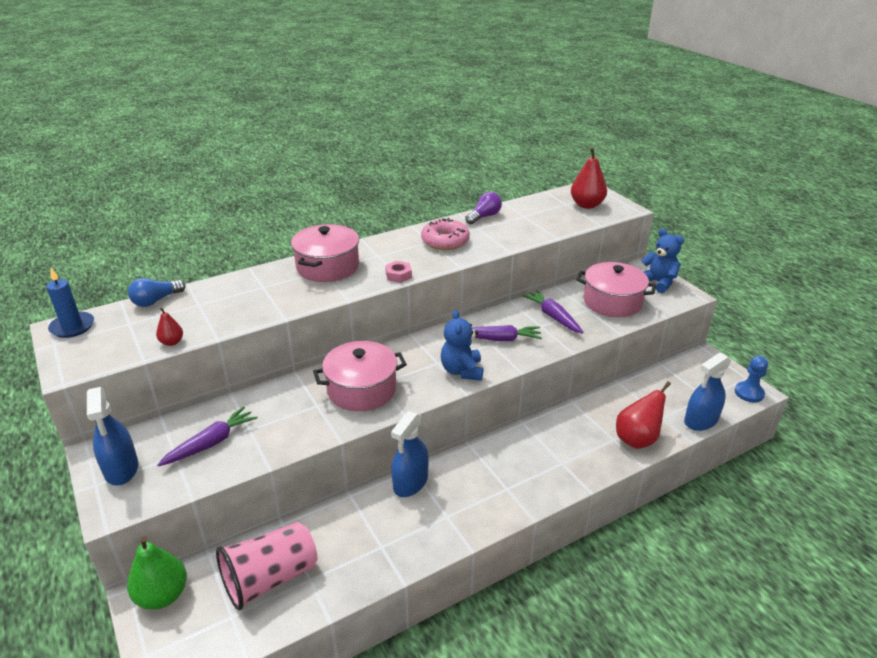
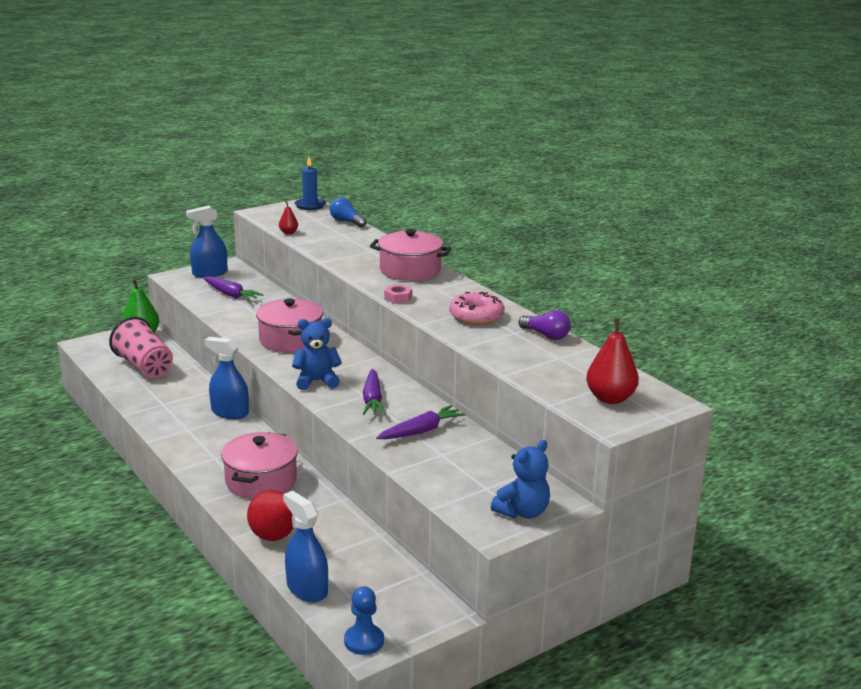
camera: 85 degrees right, 10 degrees down
pink pot [576,262,656,317] -> pink pot moved to [221,432,298,499]

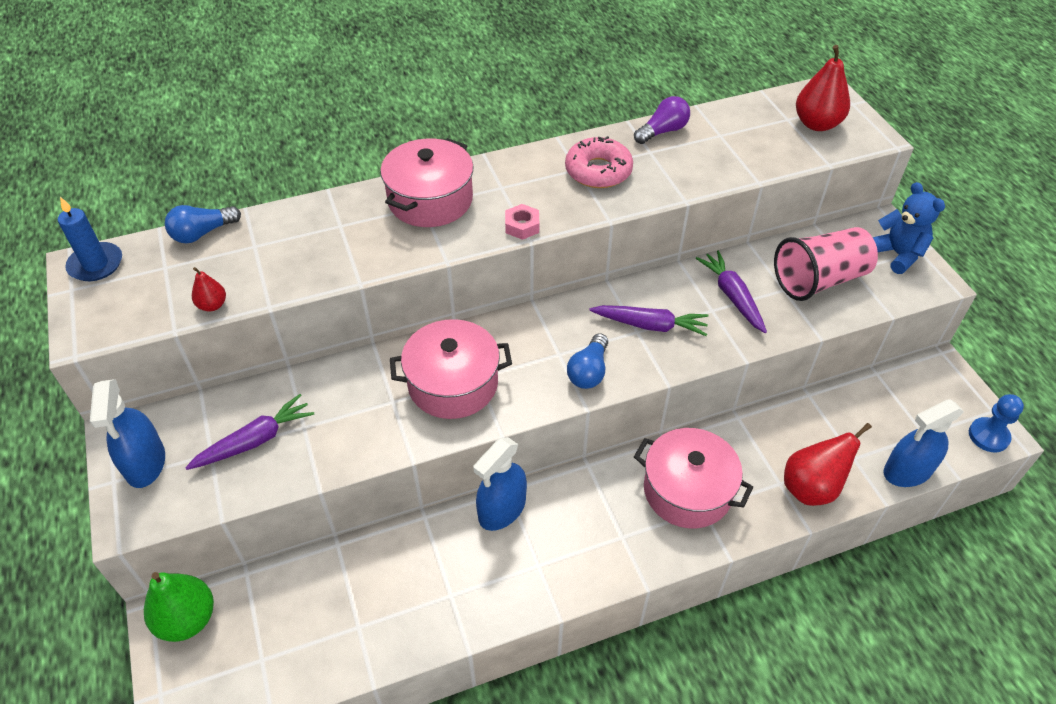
camera: 75 degrees left, 25 degrees up
pink cup [109,317,173,378] -> pink cup moved to [774,227,878,301]
blue teddy bear [292,318,342,390] -> blue light bulb [567,333,608,389]

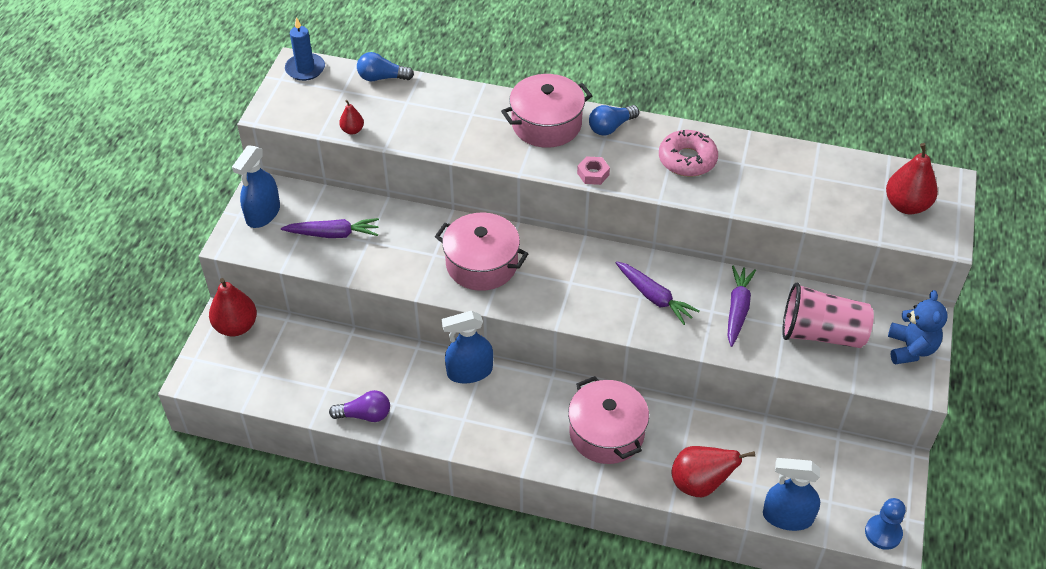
camera: 35 degrees right, 0 degrees up
green pear [144,572,214,642] -> red pear [209,278,257,336]
blue light bulb [567,333,608,389] -> blue light bulb moved to [589,105,639,136]
purple light bulb [634,96,690,144] -> purple light bulb moved to [329,390,390,422]

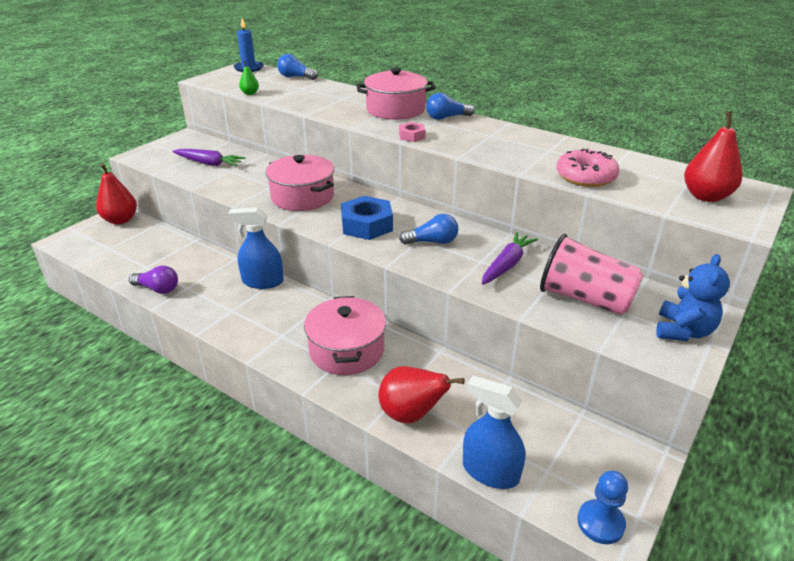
camera: 20 degrees right, 15 degrees down
blue spray bottle [232,145,280,228] -> none
red pear [339,100,364,135] -> green pear [239,61,259,95]
purple carrot [615,261,700,325] -> blue light bulb [399,214,458,245]
pink donut [659,130,718,177] -> pink donut moved to [556,148,619,187]
none -> blue nut [341,196,393,240]

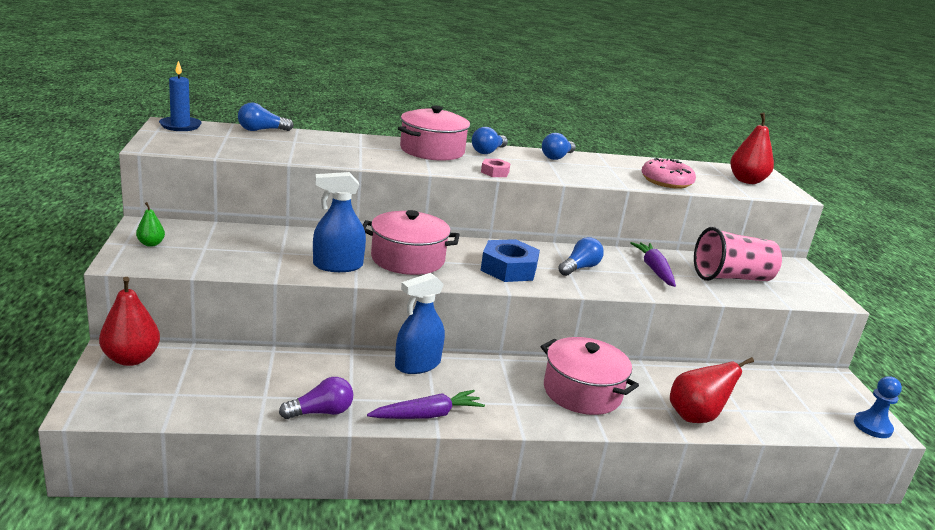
camera: 45 degrees left, 10 degrees down
purple carrot [172,149,246,166] -> purple carrot moved to [367,390,485,419]
green pear [239,61,259,95] -> green pear moved to [136,202,165,247]
blue spray bottle [463,376,525,489] -> blue spray bottle moved to [313,172,366,272]
blue teddy bear [656,254,730,341] -> none
none -> blue light bulb [542,133,576,160]

